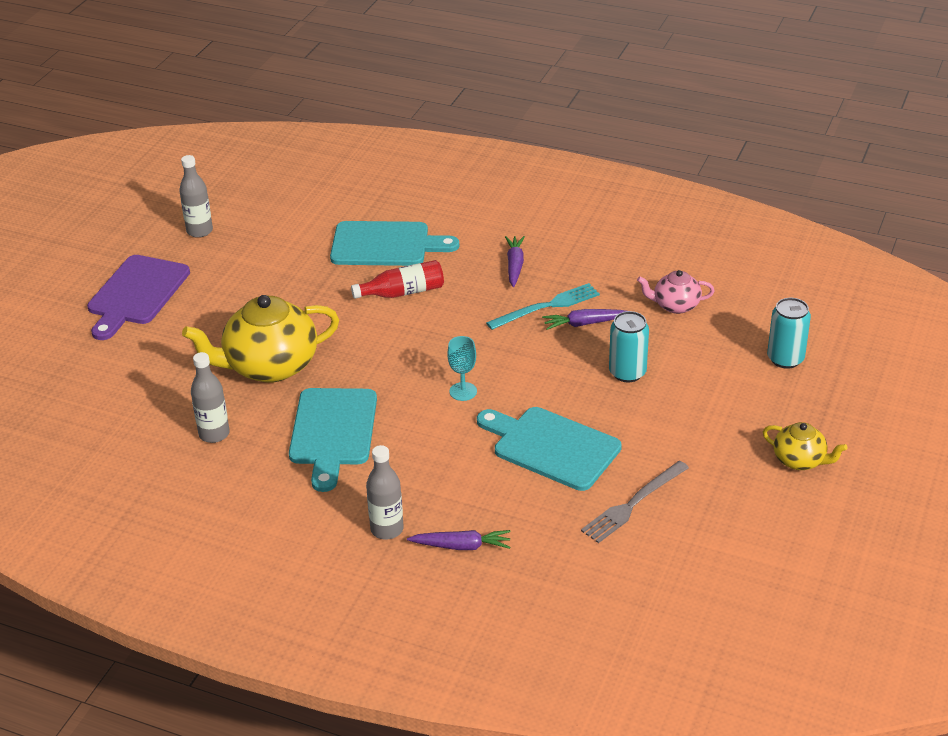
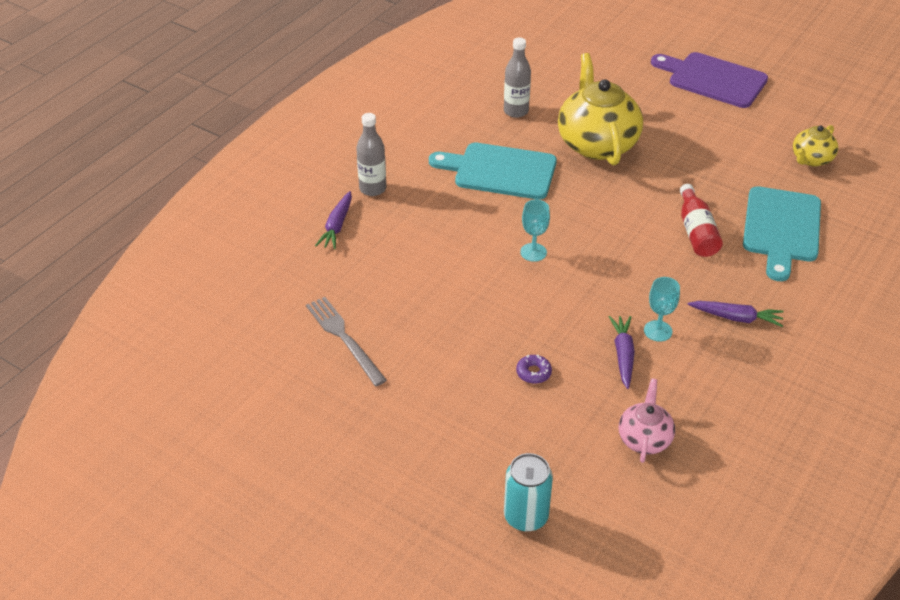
camera: 100 degrees right, 5 degrees up
grey bottle [179,155,213,238] -> none
turquoise cutting board [477,407,622,491] -> none
turquoise fork [486,283,600,330] -> turquoise goblet [644,277,680,342]
turquoise can [609,311,649,383] -> purple donut [516,355,552,384]
yellow teapot [763,422,848,470] -> yellow teapot moved to [793,125,838,167]

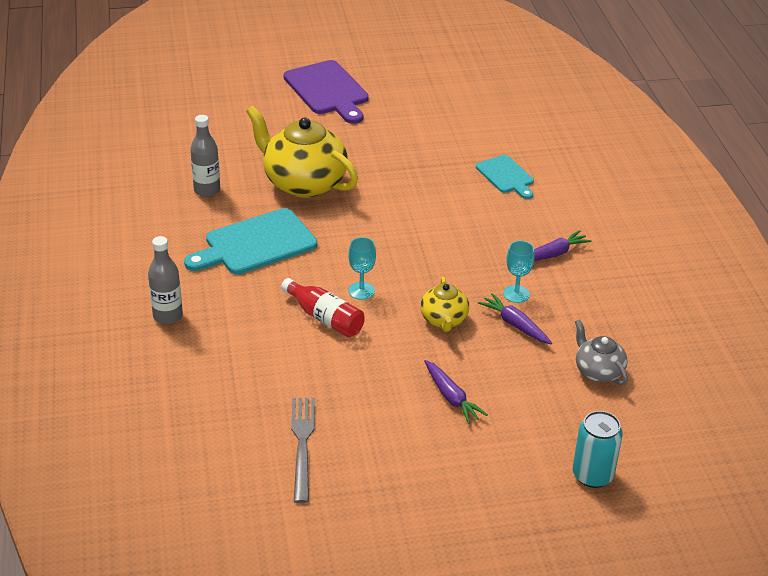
camera: 45 degrees left, 5 degrees down
grey fork [306,297,387,386] -> grey fork turned 75 degrees clockwise [291,398,315,503]
purple carrot [315,191,352,249] -> purple carrot moved to [424,360,488,424]
purple donut [516,355,552,384] -> none
pink teapot [619,378,675,463] -> grey teapot [575,319,628,385]
purple cutting board [651,52,768,108] -> purple cutting board turned 105 degrees counterclockwise [284,60,369,124]
red bottle [680,184,723,257] -> red bottle moved to [281,278,365,337]
turquoise cutting board [743,186,821,281] -> turquoise cutting board [476,155,534,199], size x0.60
yellow teapot [793,125,838,167] -> yellow teapot moved to [420,277,469,332]

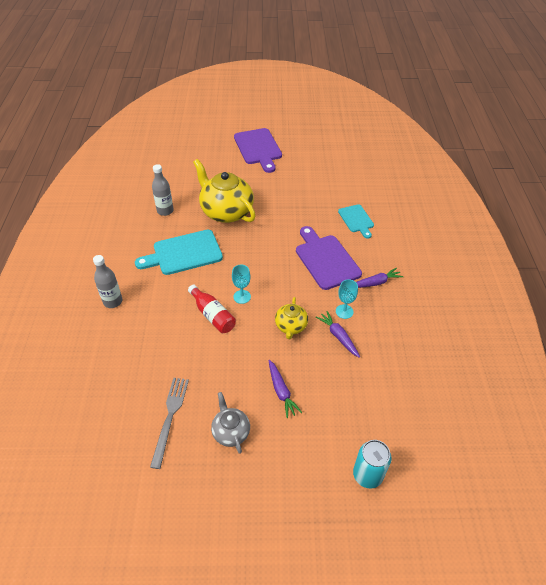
camera: 10 degrees right, 10 degrees up
grey teapot [575,319,628,385] -> grey teapot moved to [211,392,250,454]
none -> purple cutting board [296,226,362,290]

